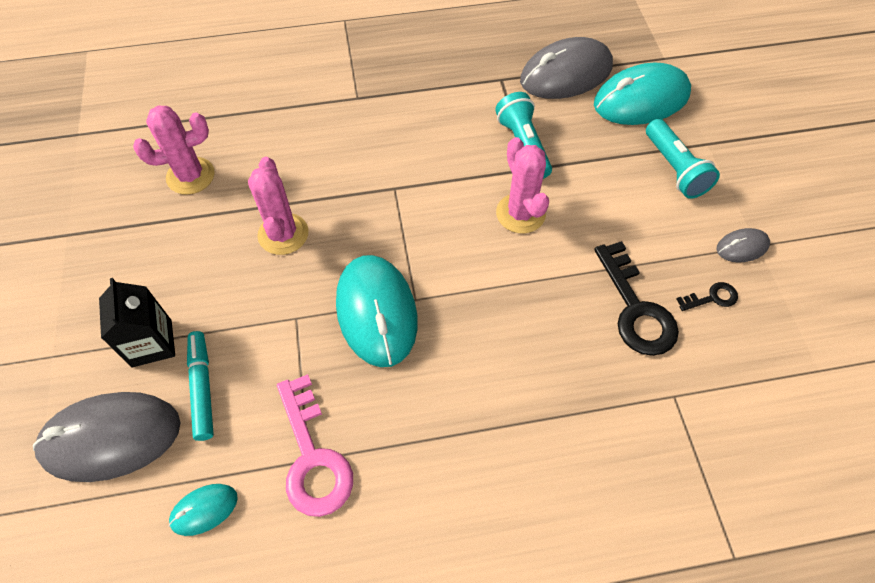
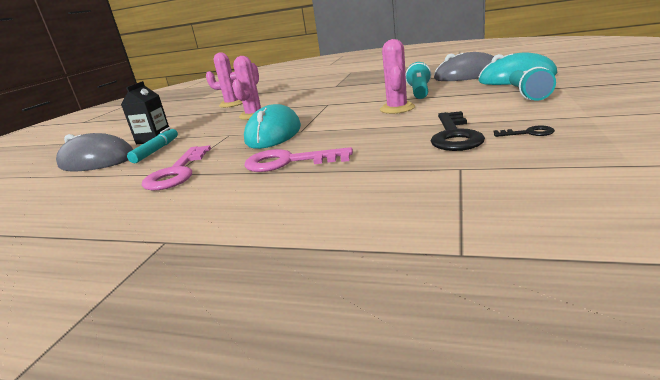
camera: 30 degrees right, 35 degrees down
turquoise mouse [169,484,238,536] -> none
grey mouse [717,228,770,262] -> none
none -> pink key [244,147,353,172]

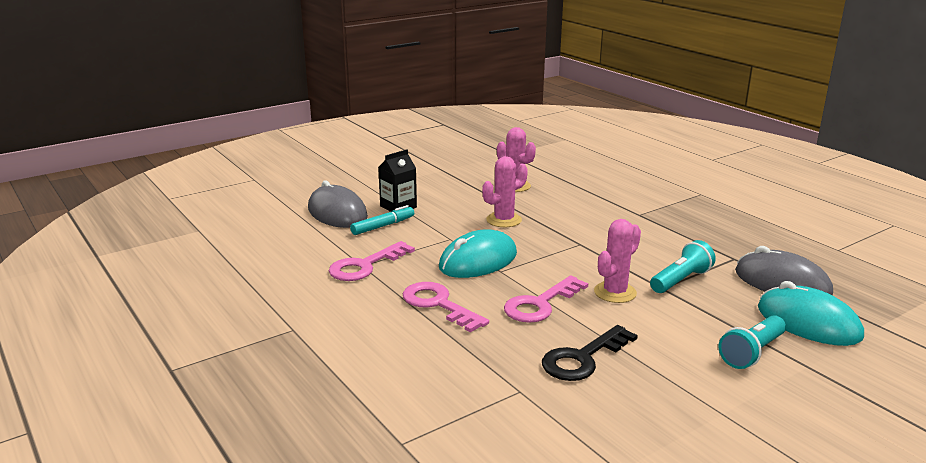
camera: 35 degrees right, 0 degrees up
black key [493,125,555,137] -> none
none -> pink key [504,276,588,323]

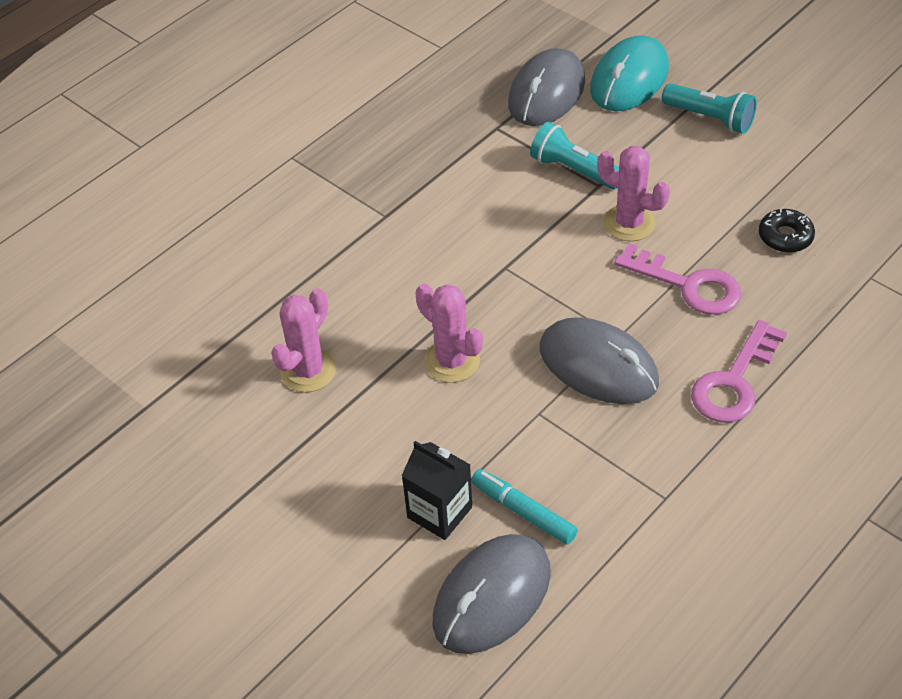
camera: 100 degrees left, 25 degrees up
pink key [329,241,415,281] -> none
turquoise mouse [439,229,517,278] -> grey mouse [540,317,659,404]
black key [542,325,638,381] -> black donut [759,209,815,253]

